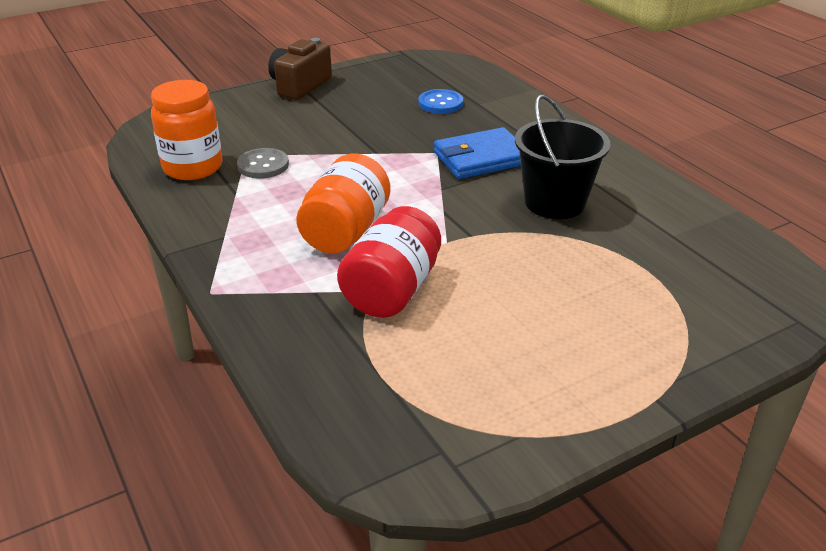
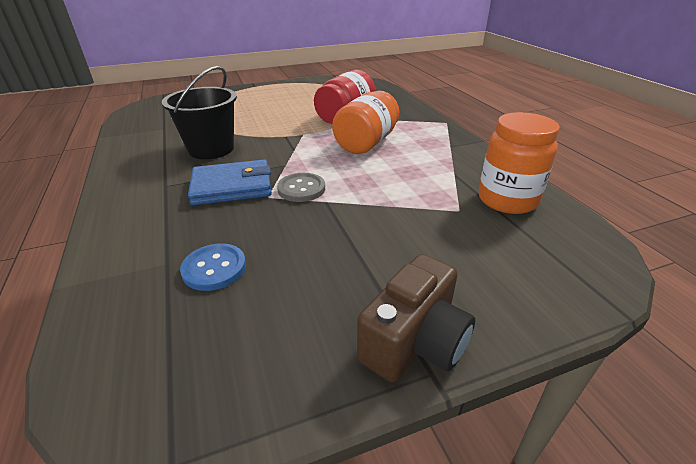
camera: 170 degrees left, 0 degrees up
grey button [237,148,289,179] -> grey button moved to [277,173,325,202]

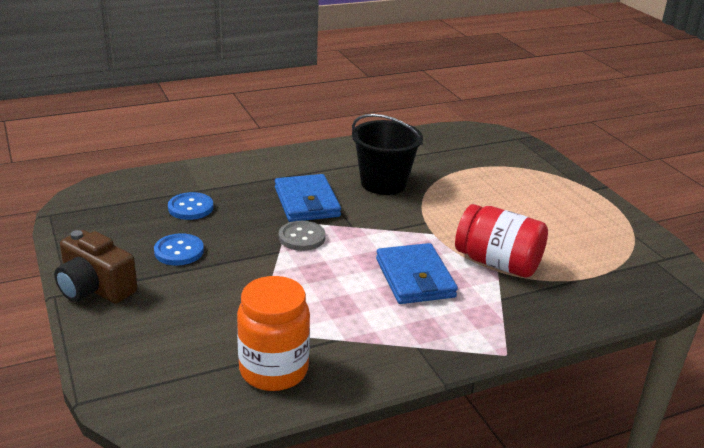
camera: 85 degrees right, 5 degrees down
orange jar [332,91,399,154] -> blue wallet [376,243,458,304]
none -> blue button [154,233,204,265]

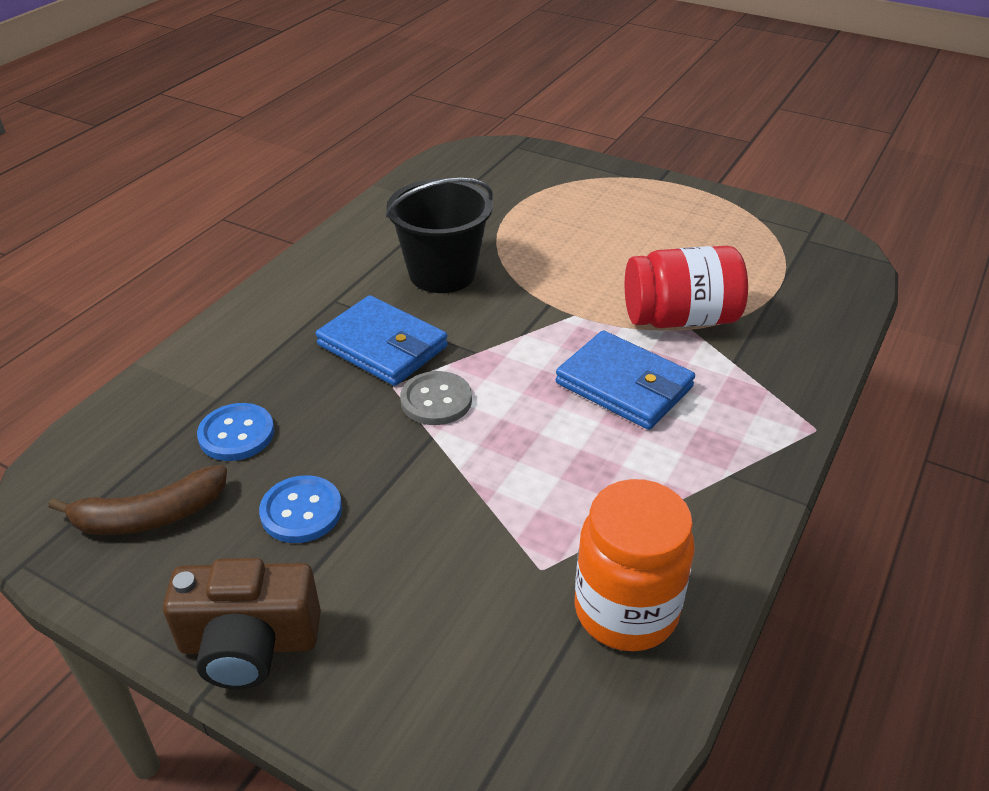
camera: 35 degrees left, 10 degrees up
none -> brown banana [49,465,227,535]

